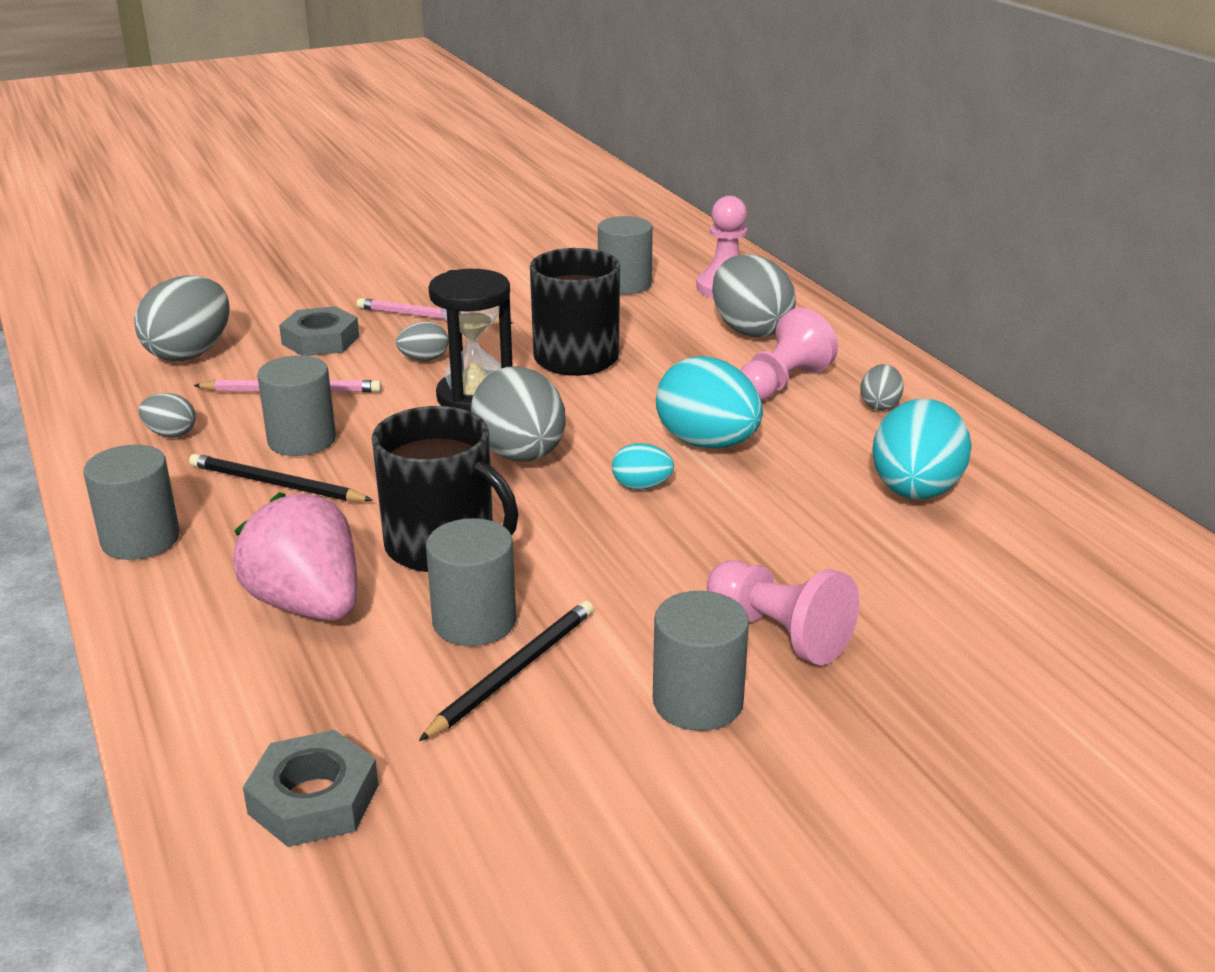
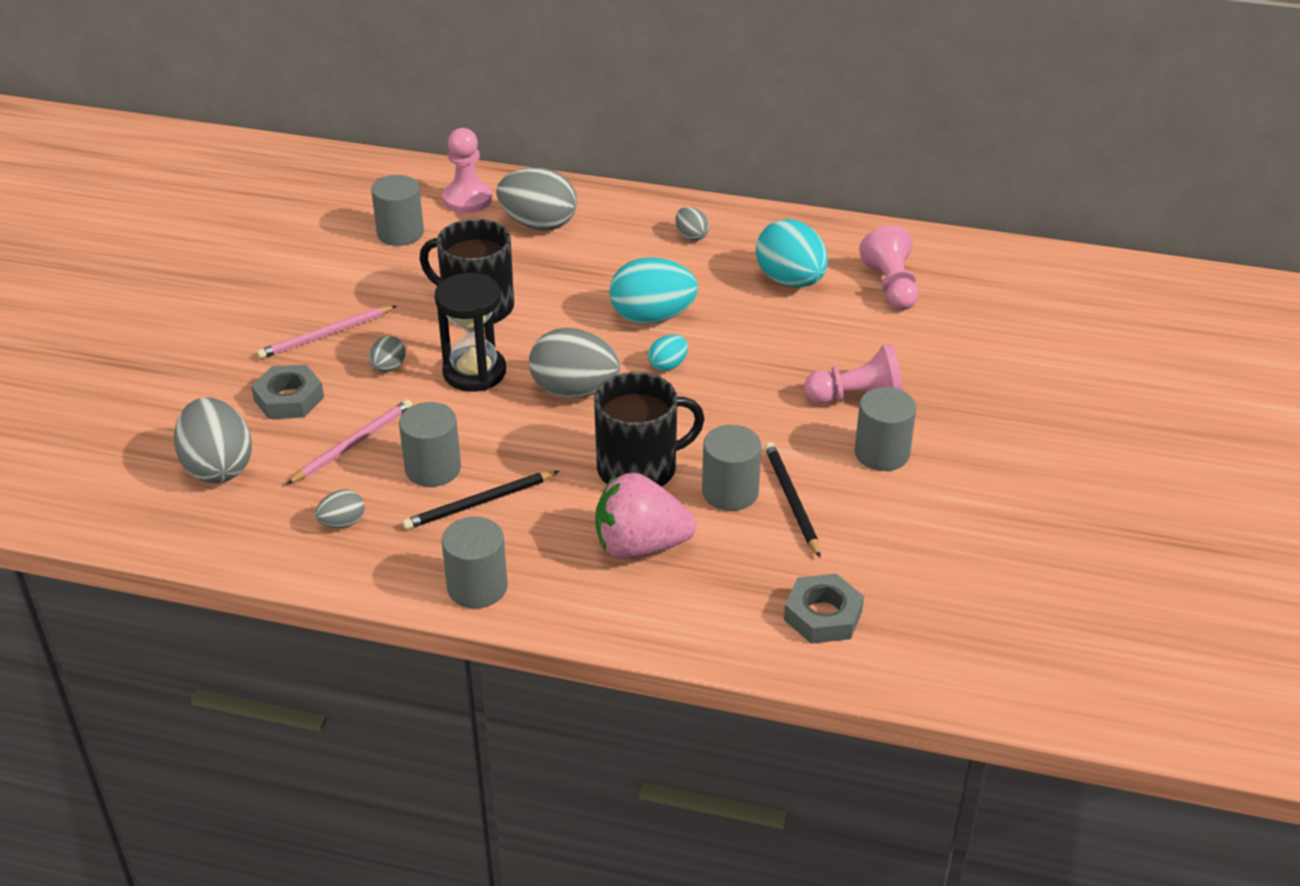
camera: 50 degrees left, 10 degrees up
pink pawn [740,308,838,401] -> pink pawn moved to [859,225,918,310]

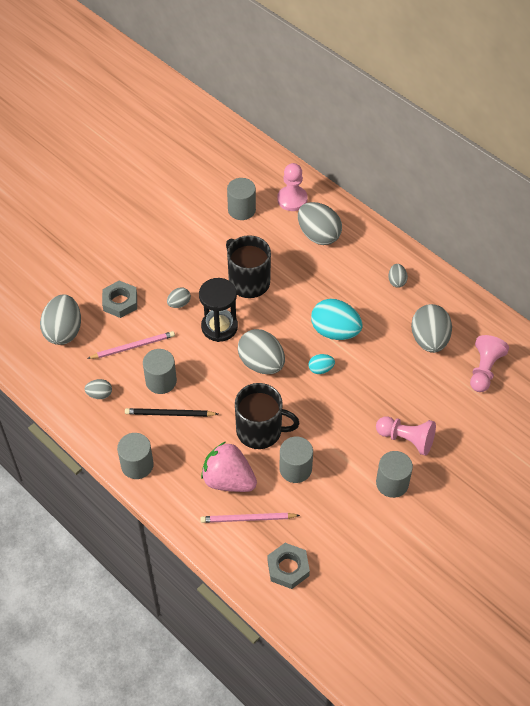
camera: 30 degrees right, 15 degrees up
pink pencil [257,306,396,359] -> pink pencil moved to [200,513,300,523]
turquoise egg [756,219,828,287] -> grey egg [411,304,452,353]
black pencil [765,442,820,557] -> none

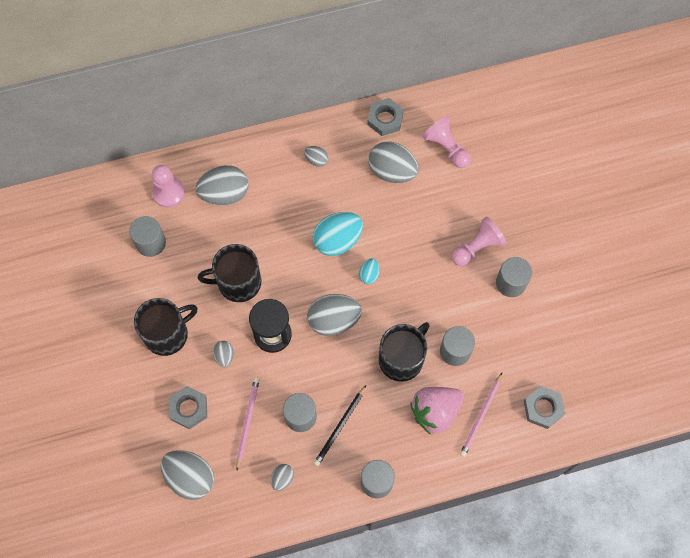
camera: 60 degrees left, 15 degrees up
none -> black mug [134,298,198,356]
none -> grey nut [367,98,404,136]

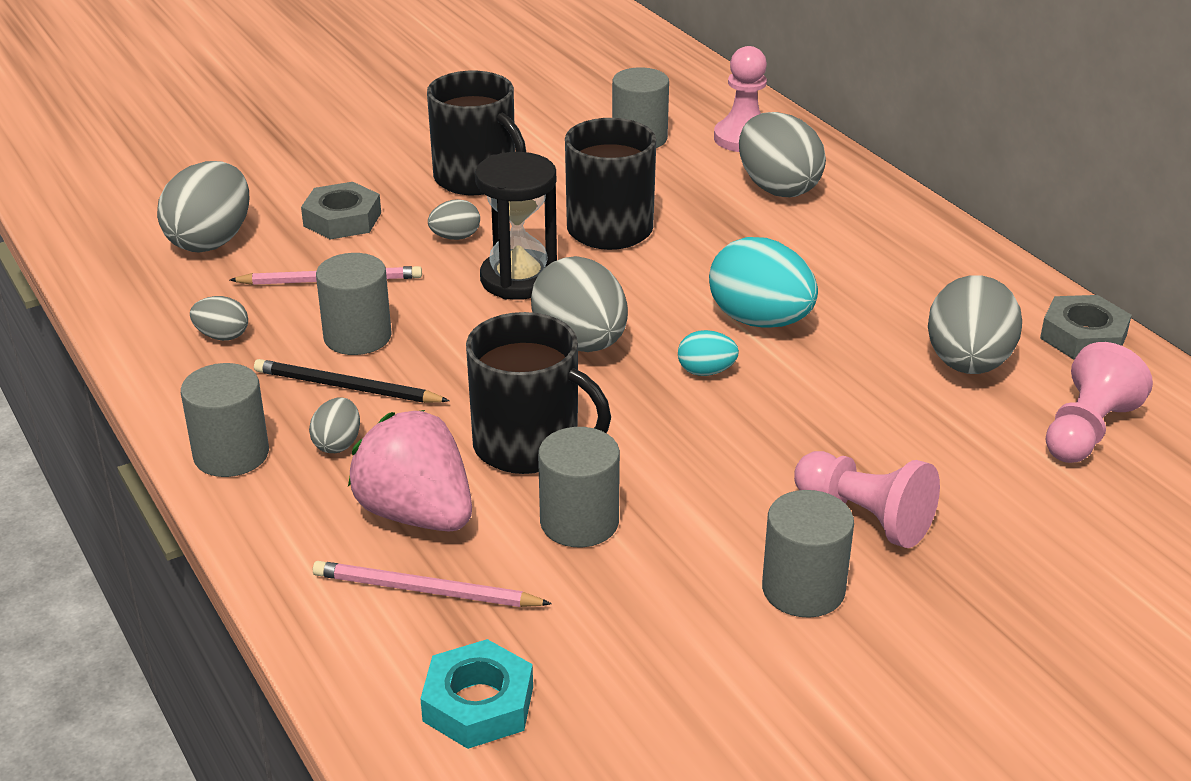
camera: 75 degrees right, 35 degrees down
grey egg [304,146,328,167] -> grey egg moved to [309,398,360,453]
grey nut [524,386,565,429] -> turquoise nut [420,639,533,749]

